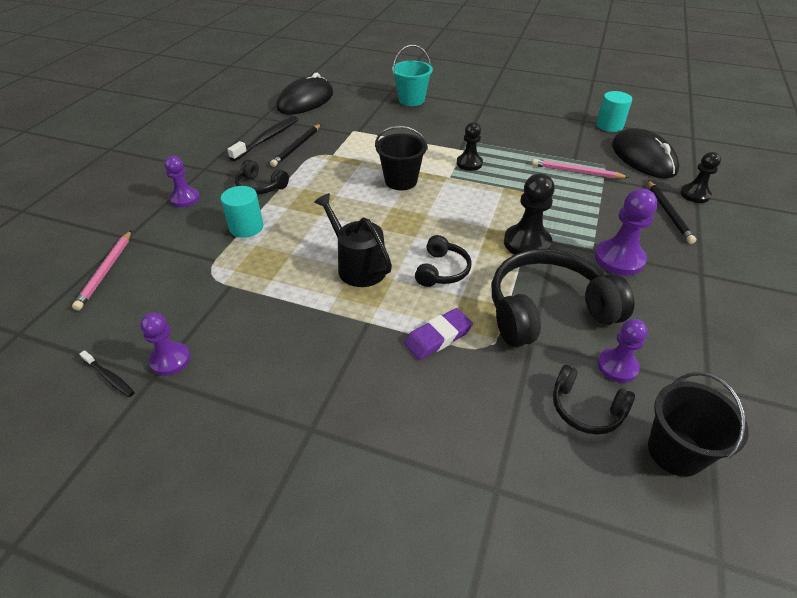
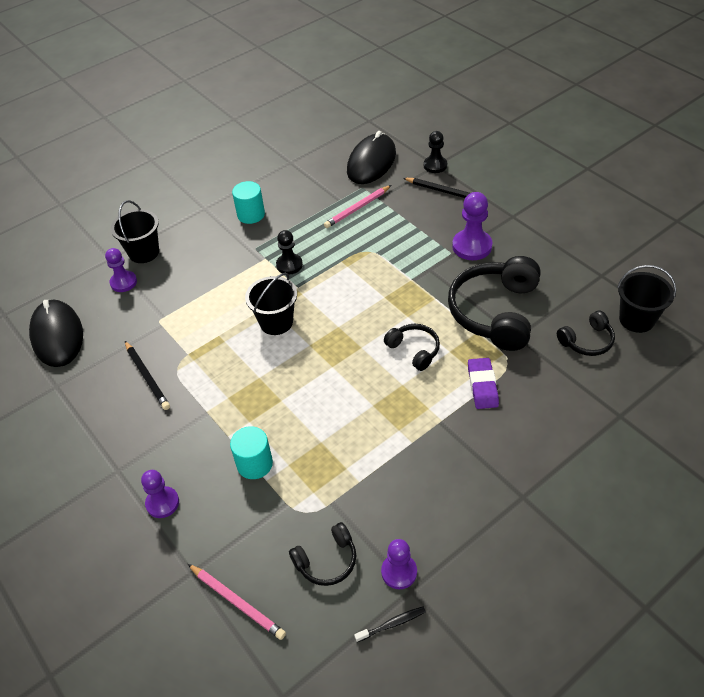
camera: 55 degrees left, 5 degrees up
black toothbrush [227,116,298,161] -> none
black headphones [235,160,289,195] -> black headphones moved to [289,522,356,586]
black watering can [314,193,392,287] -> none
turquoise bucket [392,45,433,106] -> black bucket [111,200,159,263]
black pawn [504,173,555,255] -> none
turquoise cylinder [596,91,632,132] -> turquoise cylinder moved to [232,181,265,224]
purple pawn [598,319,648,383] -> purple pawn moved to [105,248,137,292]
black mouse [612,128,679,178] -> black mouse turned 75 degrees counterclockwise [347,131,396,184]

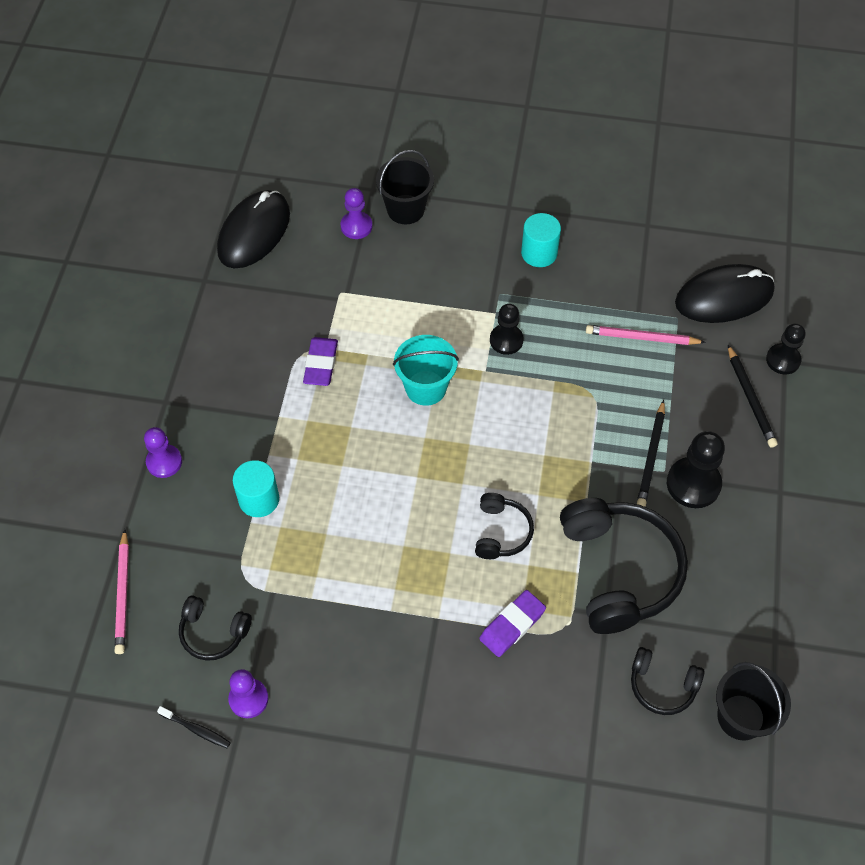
camera: 45 degrees right, 10 degrees up
black pencil [125,341,170,410] -> black pencil moved to [637,400,665,507]
black bucket [245,273,297,335] -> turquoise bucket [393,335,459,406]
black headphones [448,256,541,351] -> black headphones turned 105 degrees clockwise [560,498,688,634]
purple pawn [452,192,492,260] -> black pawn [667,431,725,508]
none -> purple eraser [303,337,338,386]

